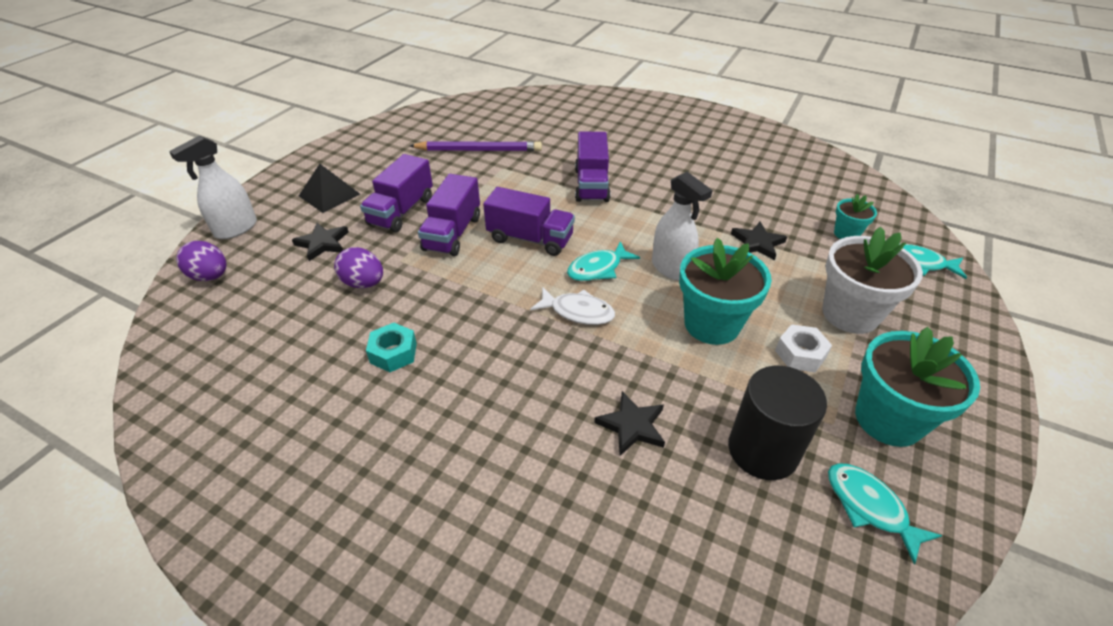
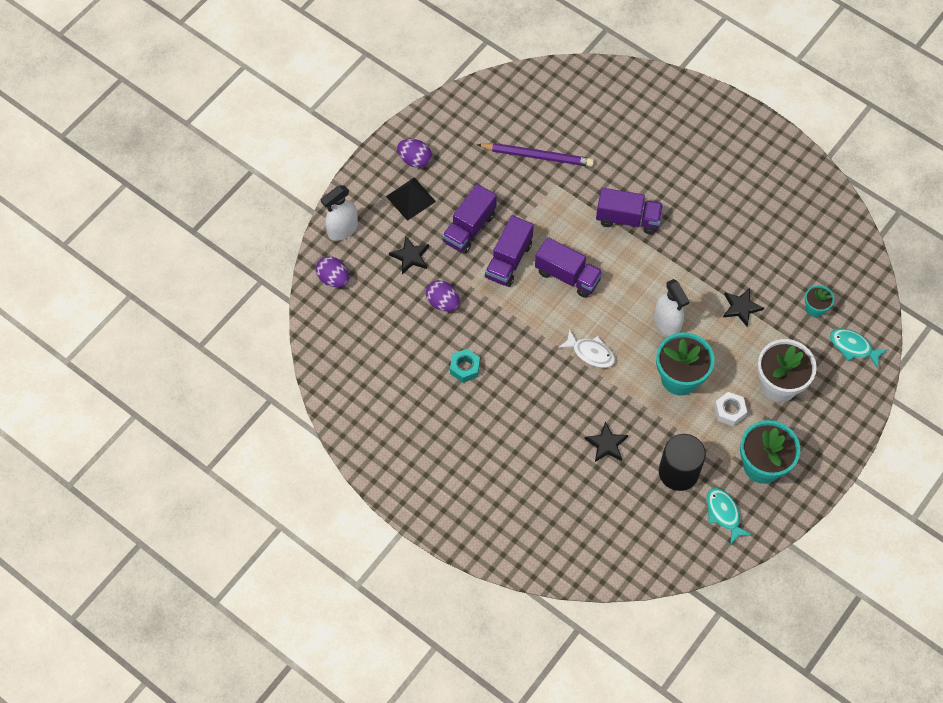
camera: 10 degrees right, 20 degrees up
turquoise fish [567,241,640,281] -> none
purple truck [575,132,611,202] -> purple truck turned 90 degrees counterclockwise [596,188,663,234]
none -> purple egg [397,139,432,168]

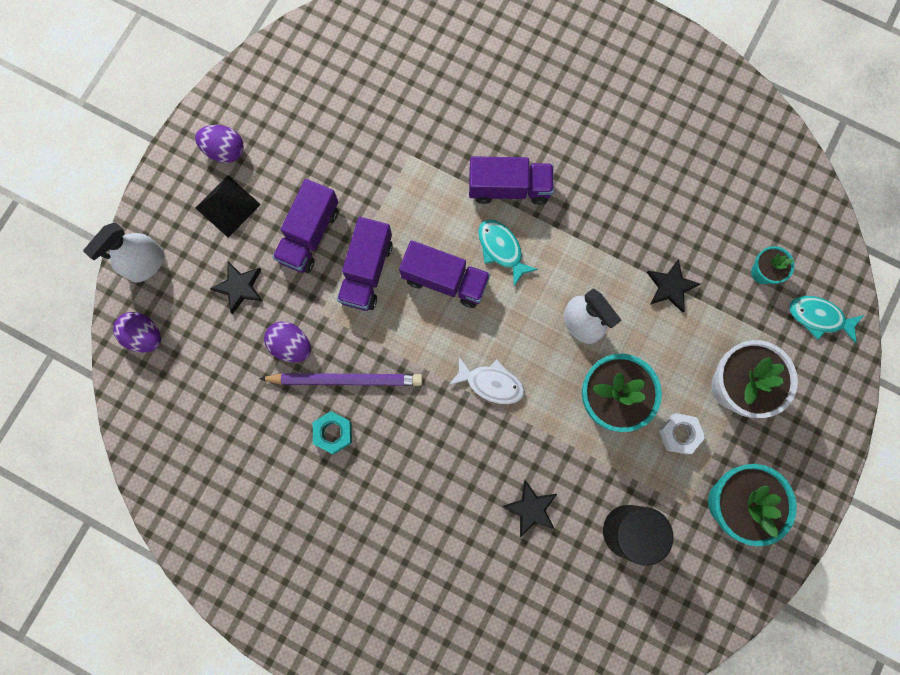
camera: 10 degrees left, 15 degrees up
purple pencil [476,143,594,167] -> purple pencil moved to [259,373,423,386]
turquoise fish [707,488,752,545] -> turquoise fish moved to [478,220,538,286]

